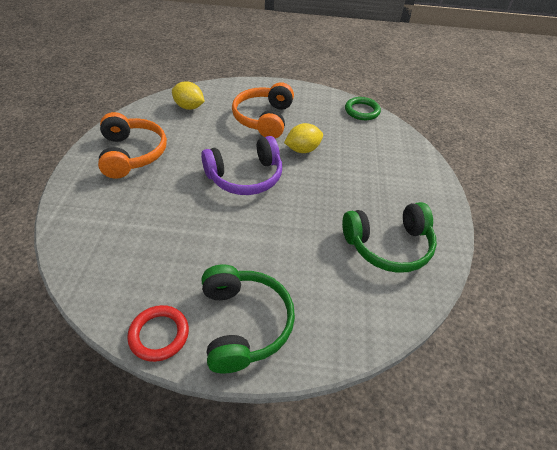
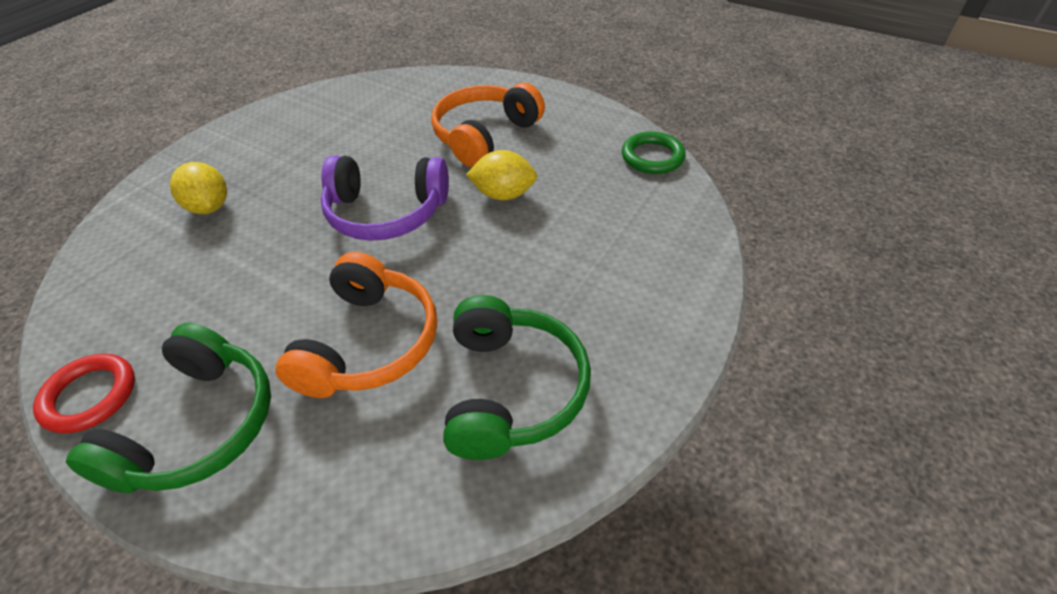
camera: 30 degrees right, 0 degrees up
orange headphones [98,112,167,179] -> orange headphones moved to [275,252,437,398]
yellow lemon [172,81,205,110] -> yellow lemon moved to [170,162,227,214]
green headphones [342,202,437,273] -> green headphones turned 105 degrees counterclockwise [443,295,591,460]

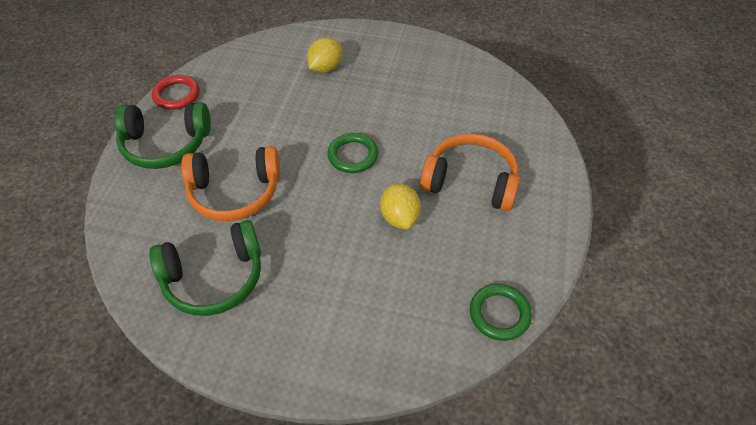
camera: 70 degrees right, 5 degrees up
purple headphones [321,155,449,241] -> green ring [327,133,378,173]

